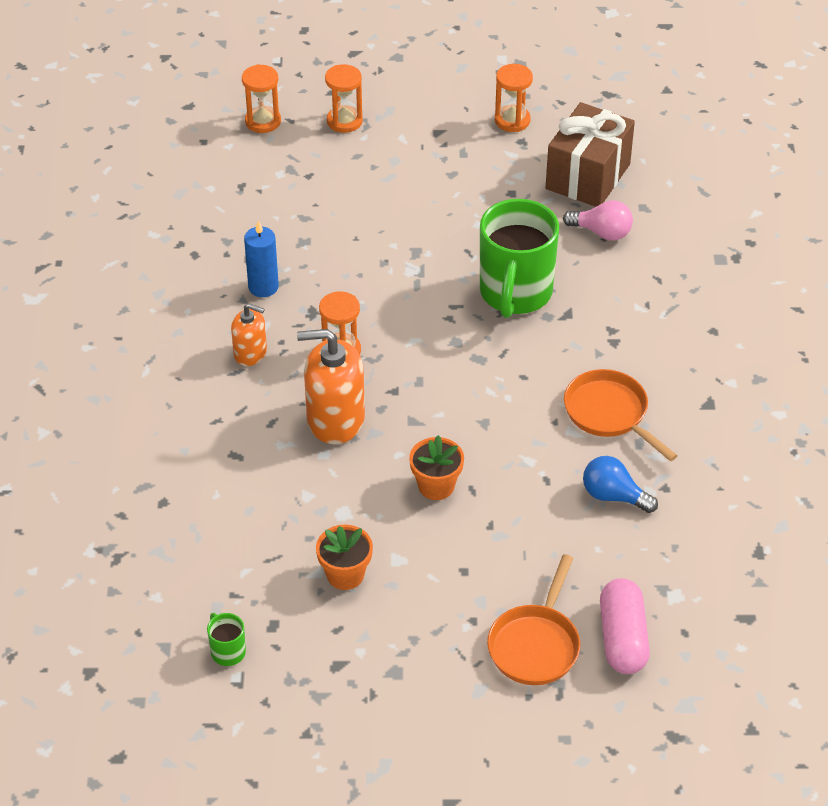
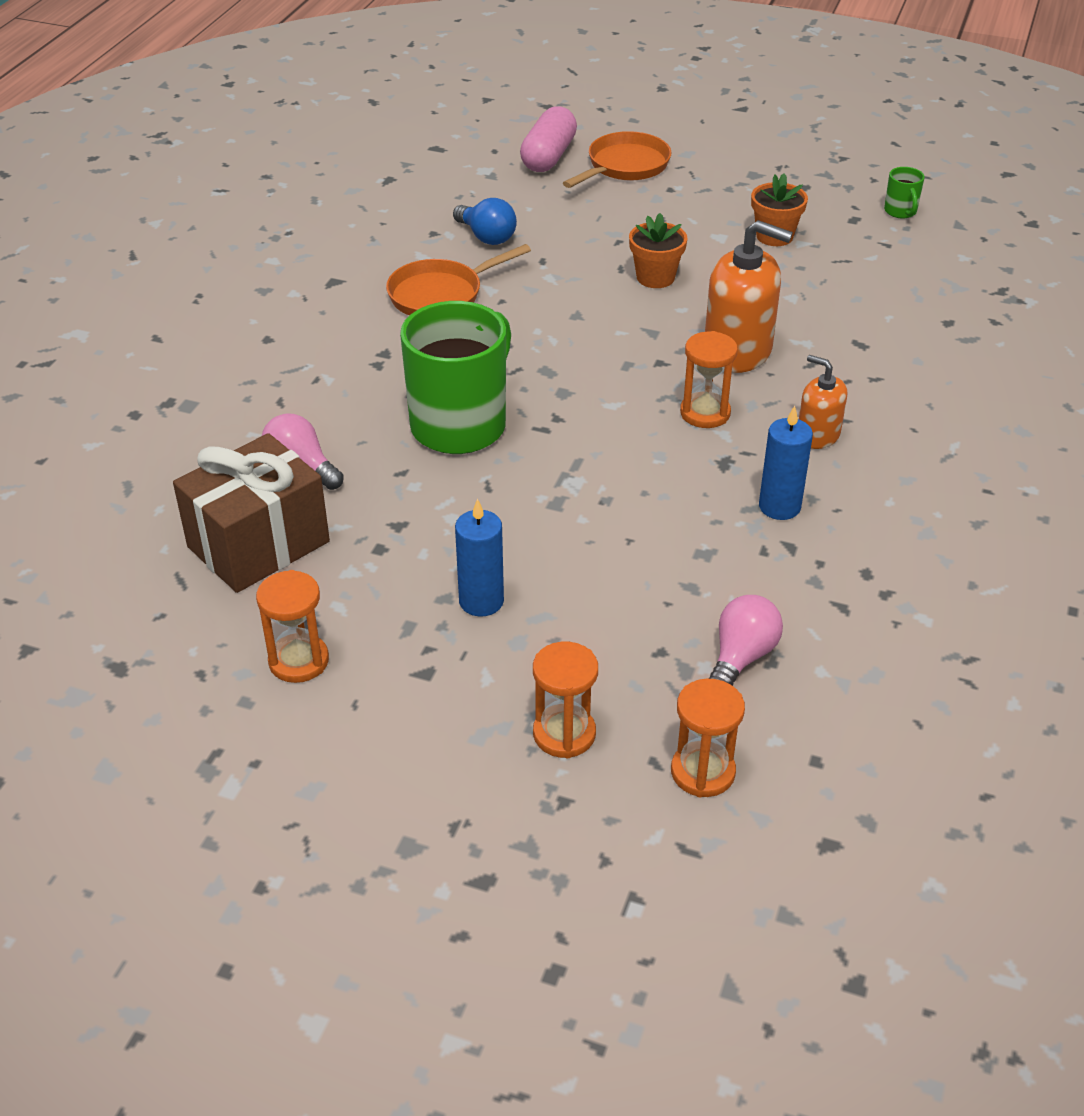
camera: 160 degrees left, 5 degrees down
orange pan [564,369,678,461] -> orange pan turned 75 degrees clockwise [386,244,531,315]
none -> blue candle [455,499,504,617]
none -> pink light bulb [708,595,783,686]

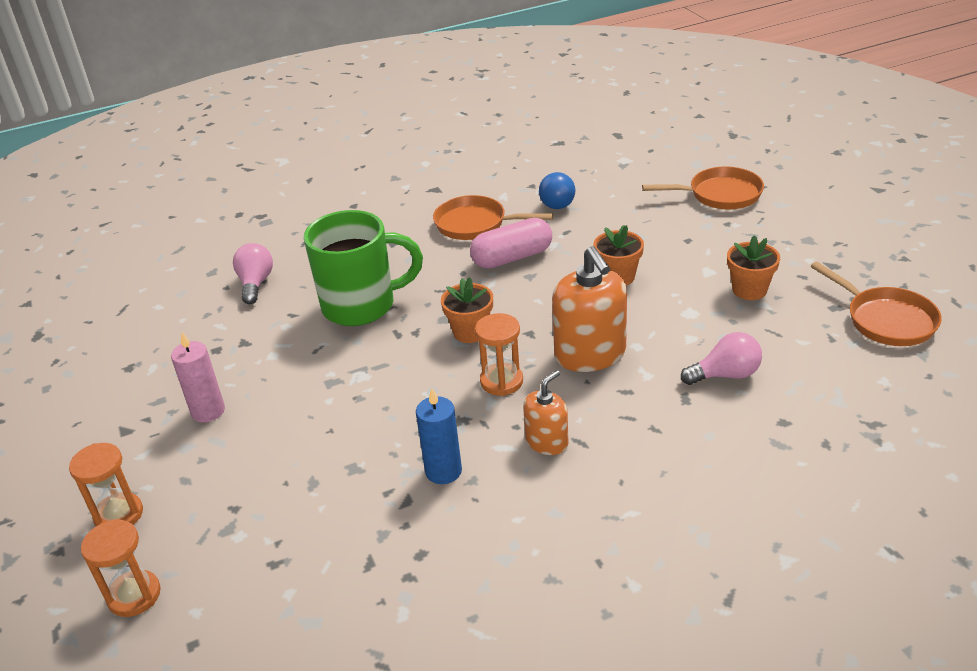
camera: 50 degrees right, 5 degrees down
brown gift [173,433,330,593] -> none
orange hourglass [256,570,329,683] -> none
blue candle [455,499,504,617] -> pink candle [171,332,225,423]
pink capsule [520,106,577,172] -> pink capsule moved to [470,218,552,269]
pink light bulb [708,595,783,686] -> pink light bulb moved to [681,332,762,385]
orange soap dispenser [799,355,847,449] -> orange soap dispenser turned 45 degrees clockwise [523,370,569,455]
green mug [884,167,924,218] -> orange pan [811,262,942,346]
none -> orange flower pot [441,277,493,343]

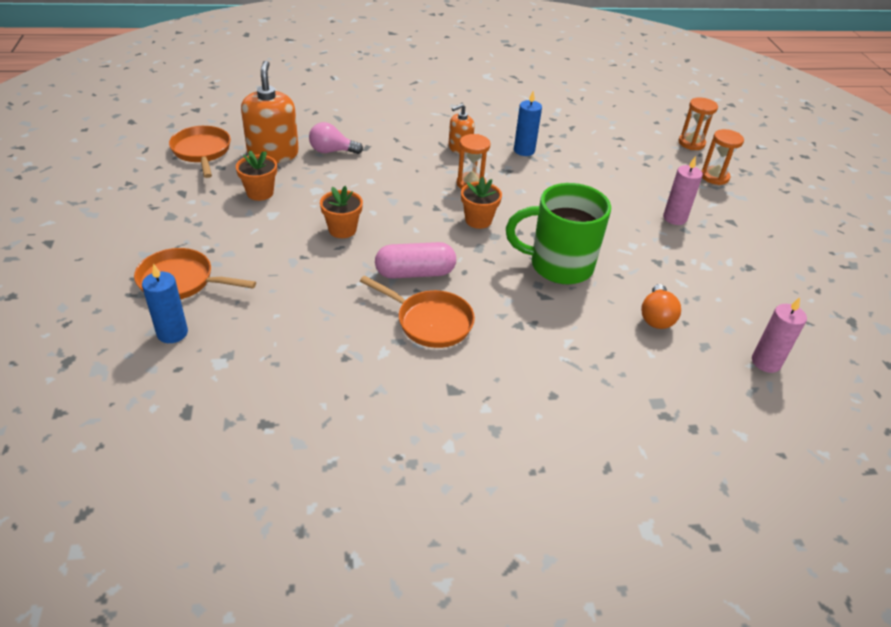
camera: 170 degrees left, 5 degrees up
pink light bulb [233,243,273,304] -> orange light bulb [641,284,681,329]
blue light bulb [539,172,575,209] -> none
orange soap dispenser [552,246,627,372] -> orange soap dispenser moved to [241,61,299,163]
none -> blue candle [142,263,188,343]
none -> pink candle [752,297,807,373]

